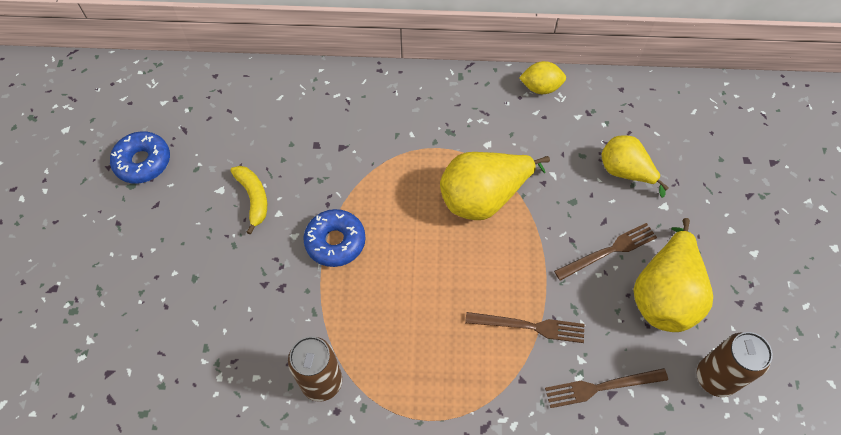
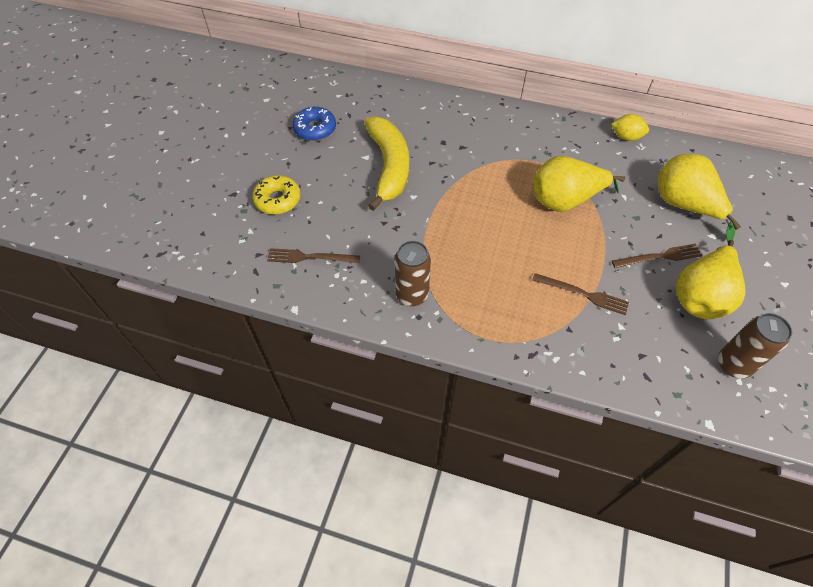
camera: 15 degrees right, 5 degrees down
yellow banana [231,166,267,235] -> yellow banana [364,116,409,211], size x2.03
blue donut [303,209,366,267] -> none
brown fork [545,368,668,408] -> brown fork moved to [267,248,360,263]
yellow pear [602,135,669,198] -> yellow pear [658,154,741,242], size x1.55
none -> yellow donut [252,175,301,214]

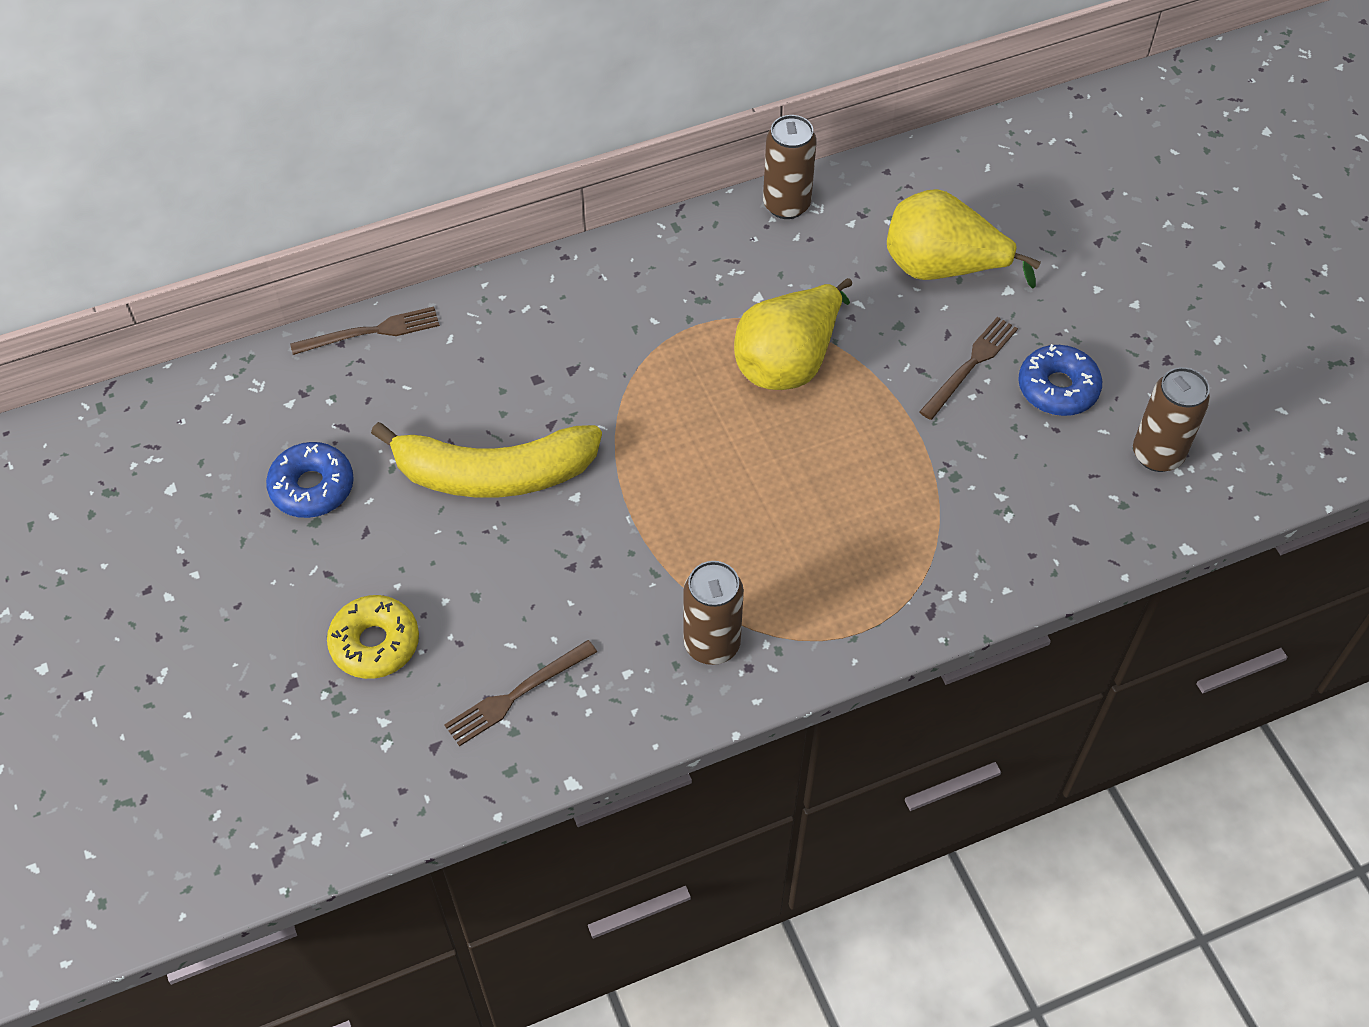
camera: 40 degrees left, 0 degrees up
yellow banana [364,116,409,211] -> yellow banana turned 135 degrees clockwise [371,422,602,498]
brown fork [532,273,629,315] -> brown fork moved to [290,306,440,355]
yellow lemon [611,114,649,141] -> brown can [763,115,817,219]
yellow pear [676,240,746,319] -> blue donut [1018,344,1102,416]

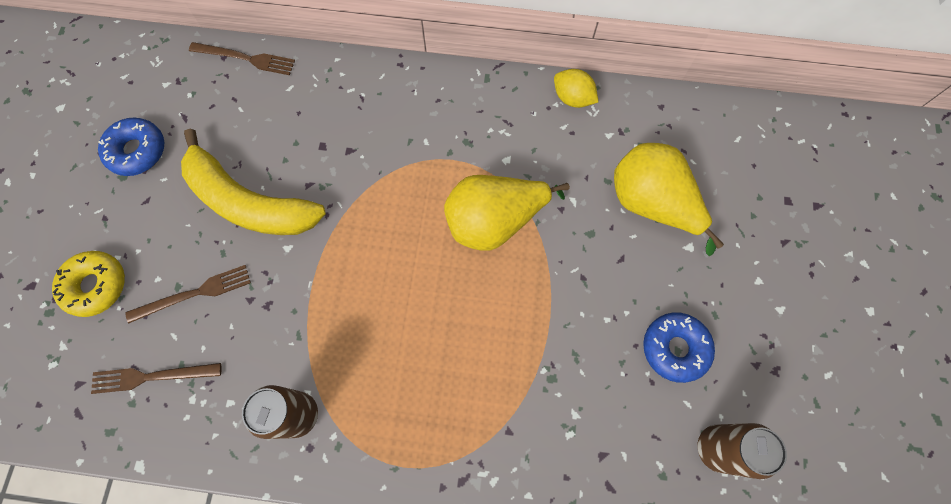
camera: 30 degrees right, 15 degrees up
brown can [763,115,817,219] -> yellow lemon [554,69,598,108]
brown fork [919,317,1018,420] -> brown fork moved to [126,265,251,323]

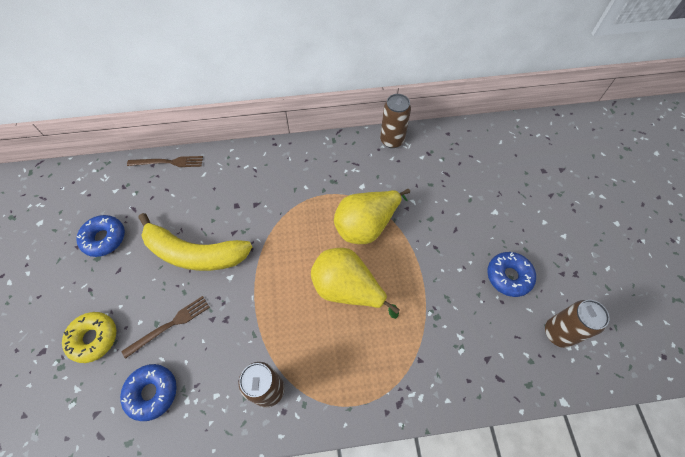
camera: 15 degrees left, 10 degrees down
brown fork [91,363,221,394] -> blue donut [120,364,177,421]
yellow lemon [554,69,598,108] -> brown can [380,94,411,148]
yellow pear [614,143,724,256] -> yellow pear moved to [311,248,400,319]

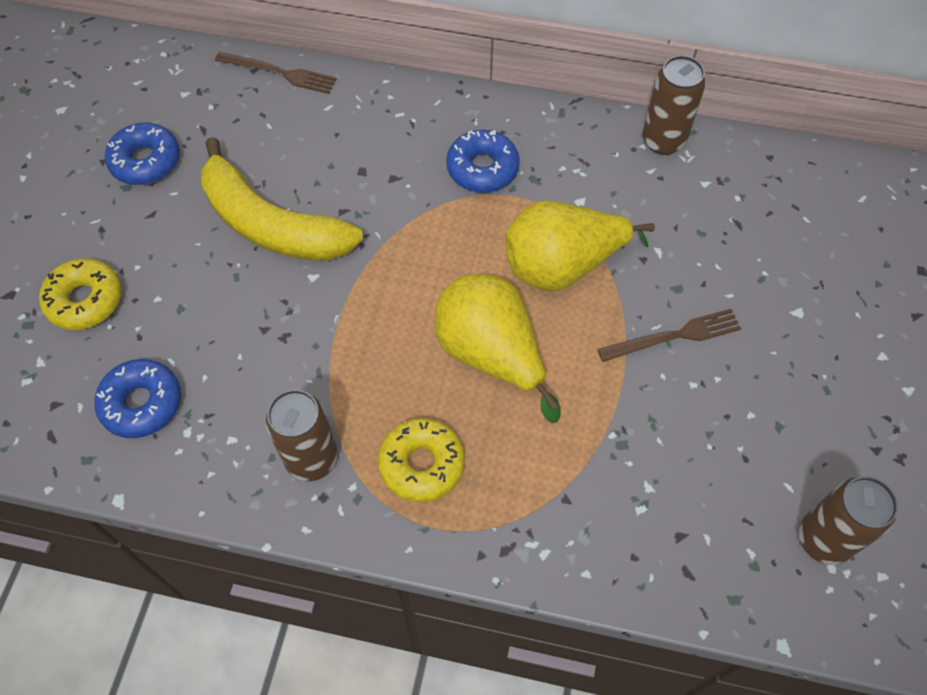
camera: 20 degrees right, 0 degrees up
brown fork [121,296,210,359] -> brown fork moved to [597,309,741,362]
blue donut [487,252,536,297] -> blue donut moved to [446,130,520,193]
none -> yellow donut [378,418,465,502]

